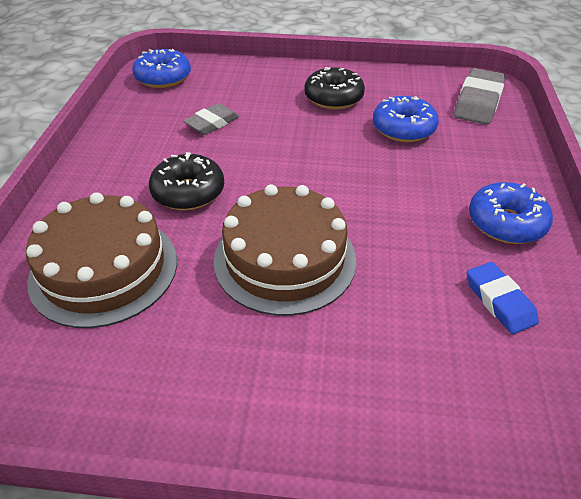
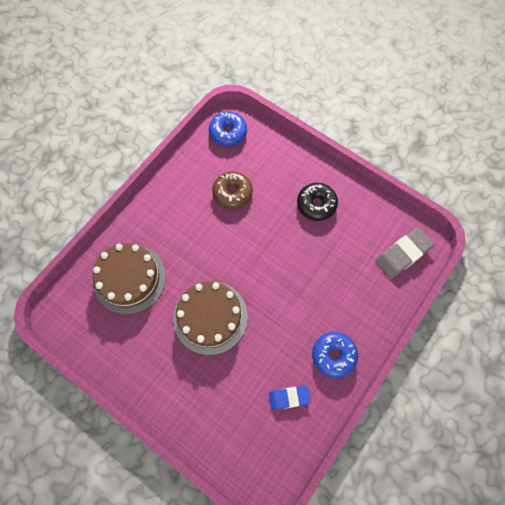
camera: 30 degrees right, 25 degrees up
black donut [149,152,224,210] -> none
grey eraser [183,103,239,135] -> brown donut [212,171,253,209]
blue donut [373,96,439,142] -> none
blue eraser [467,262,539,334] -> blue eraser turned 75 degrees clockwise [269,386,311,410]

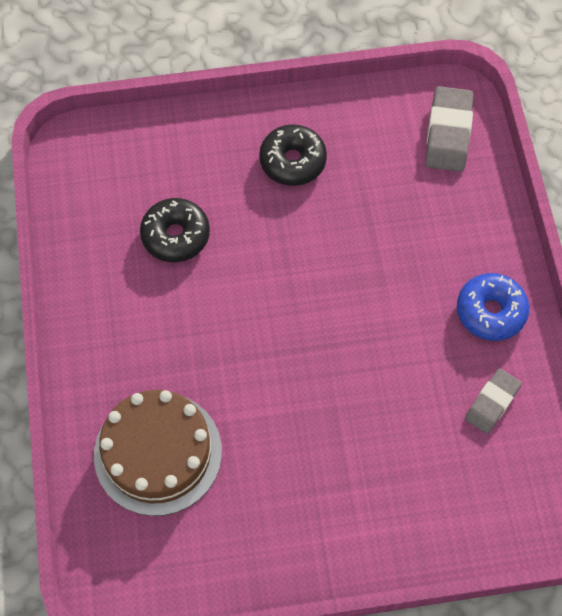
camera: 45 degrees left, 5 degrees down
brown cake [173,281,248,355] -> none
blue donut [209,111,247,146] -> none
brown donut [212,171,253,209] -> black donut [140,198,210,262]
blue eraser [269,386,311,410] -> grey eraser [465,368,522,434]

